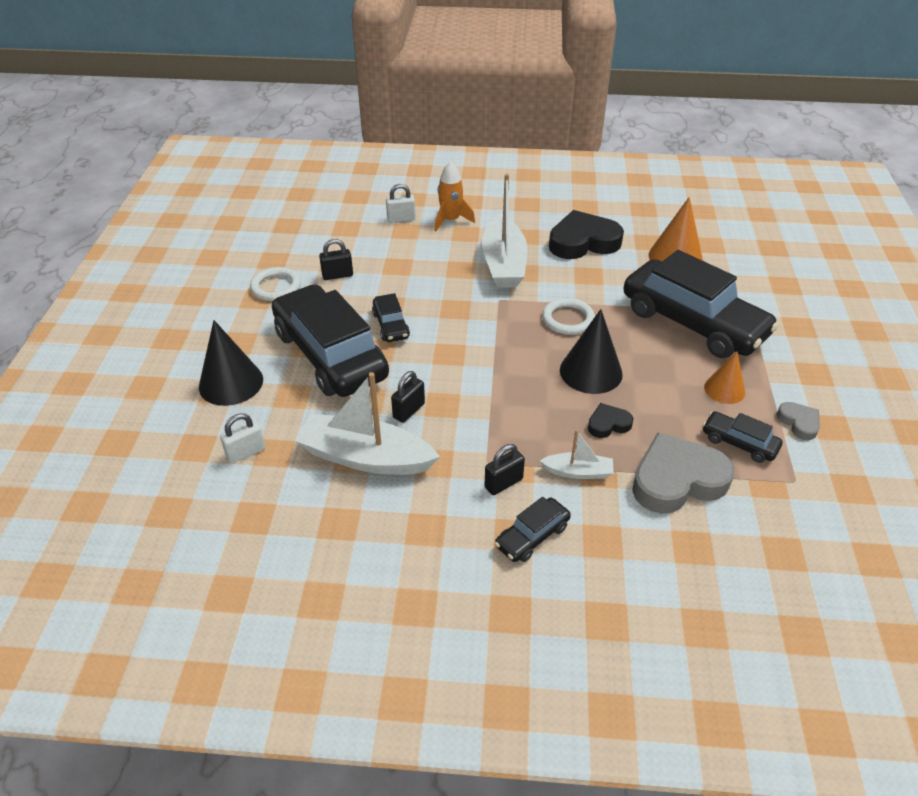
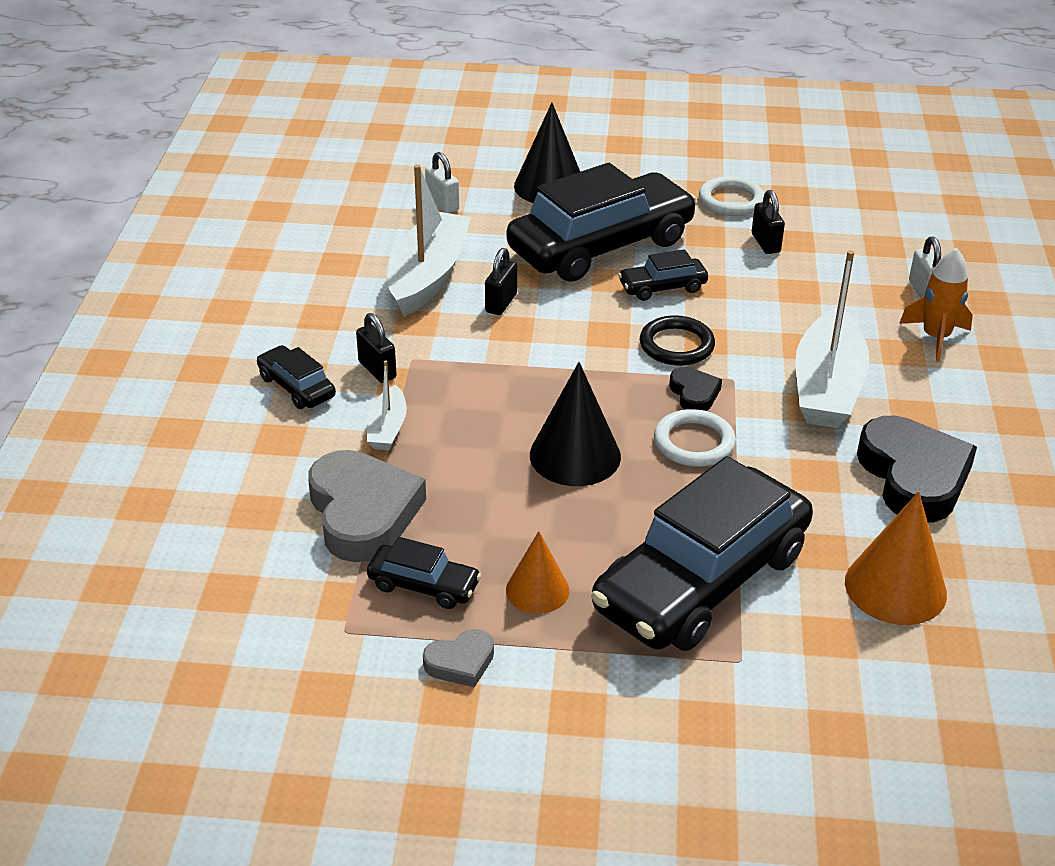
camera: 90 degrees right, 5 degrees down
black padlock [391,371,425,423] -> black padlock turned 75 degrees clockwise [485,248,517,315]
white boat [482,173,528,288] -> white boat turned 75 degrees counterclockwise [795,250,869,428]
black heart [588,403,634,438] -> black heart moved to [669,367,722,411]
black car [703,411,782,463] -> black car turned 75 degrees clockwise [367,537,481,609]
none -> black ring [640,315,715,366]

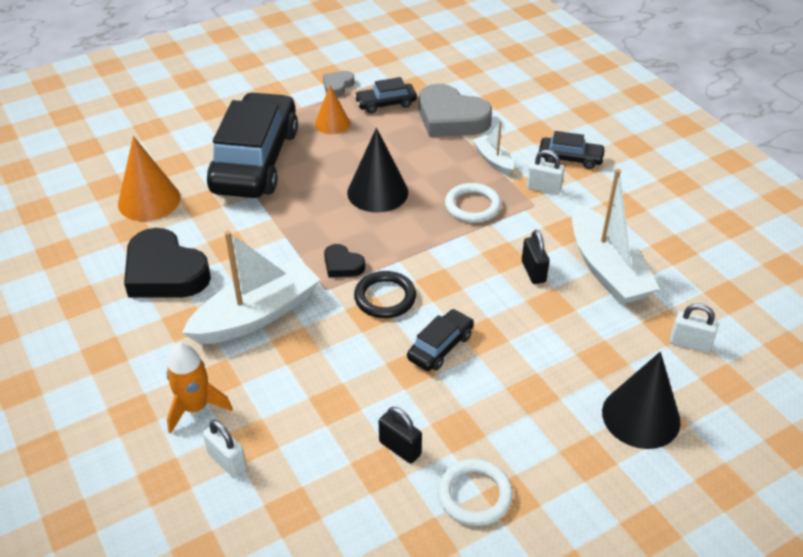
camera: 145 degrees right, 5 degrees up
black padlock [356,313,397,383] -> white padlock [527,150,565,195]
black car [507,163,697,282] -> none
white ring [654,409,736,467] -> white ring moved to [445,183,501,223]
white boat [795,250,869,428] -> white boat turned 75 degrees clockwise [182,231,320,344]

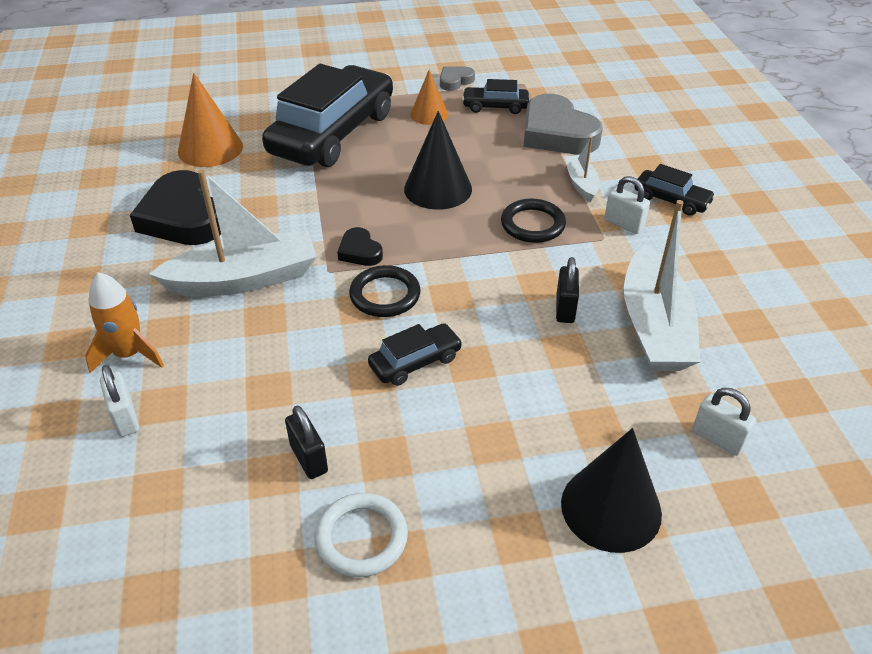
camera: 20 degrees right, 0 degrees up
white ring [445,183,501,223] -> black ring [501,199,566,243]

